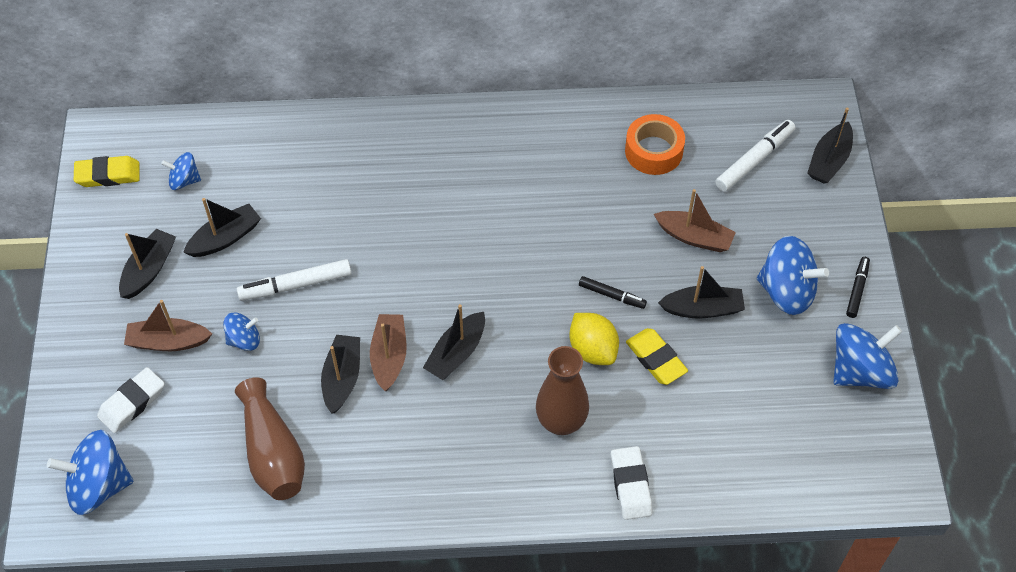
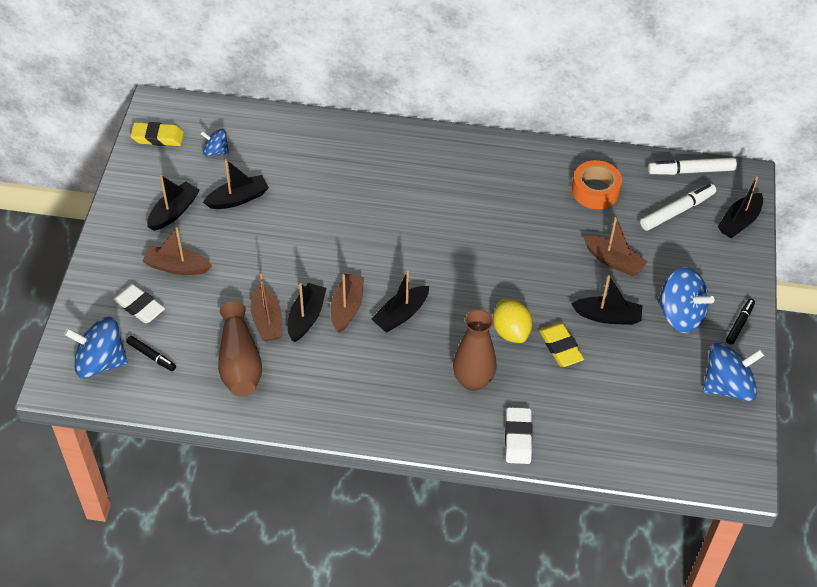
camera: 10 degrees right, 5 degrees down
white eraser [97,367,165,433] -> white eraser turned 75 degrees clockwise [113,284,165,323]
blue spinning top [223,312,260,351] -> none
white marker [236,259,352,301] -> white marker moved to [648,157,737,175]
black marker [579,276,647,309] -> black marker moved to [126,336,176,371]
none -> brown boat [251,274,282,341]

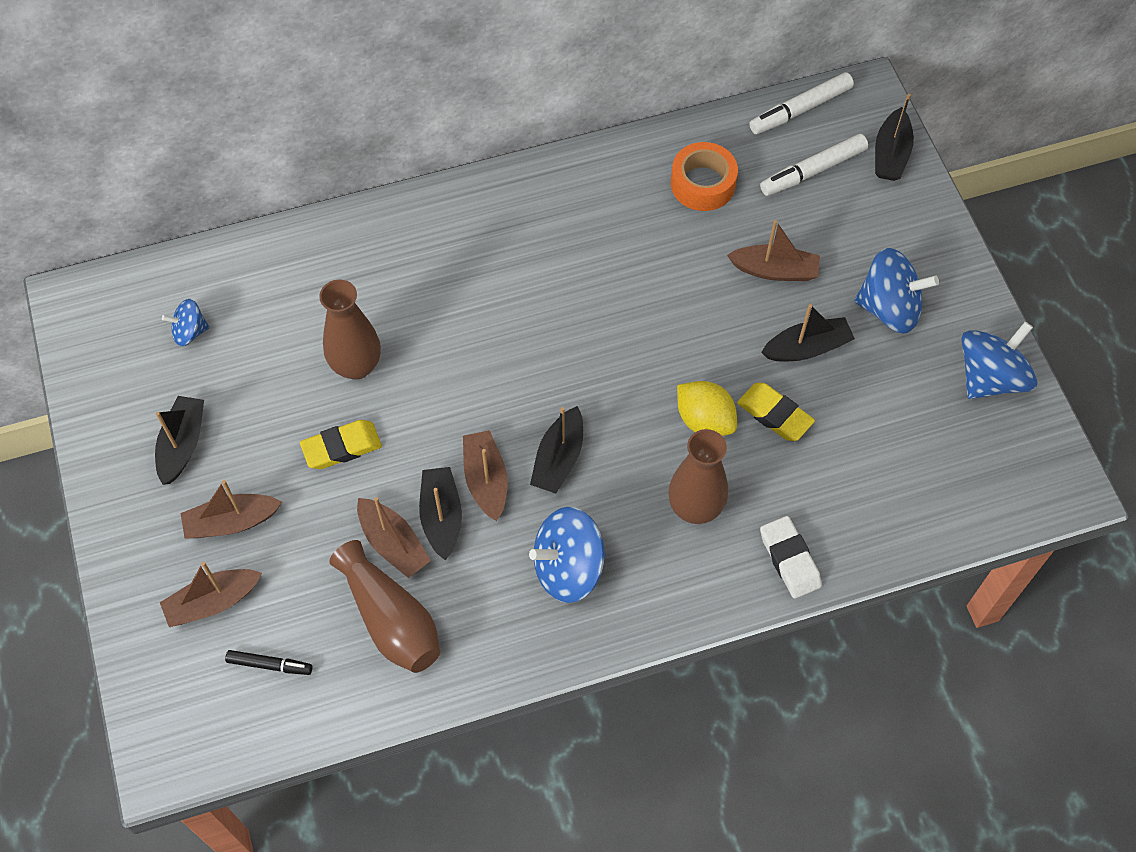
camera: 25 degrees left, 10 degrees up
blue spinning top [64,317,128,378] -> blue spinning top moved to [529,507,606,603]
white eraser [113,284,165,323] -> brown boat [160,562,262,627]
yellow eraser [130,122,184,146] -> yellow eraser moved to [300,420,382,469]
black boat [203,159,269,209] -> none
white marker [640,183,716,231] -> white marker turned 150 degrees counterclockwise [760,134,868,196]
black marker [726,299,755,345] -> none
none -> brown vase [319,280,381,380]

